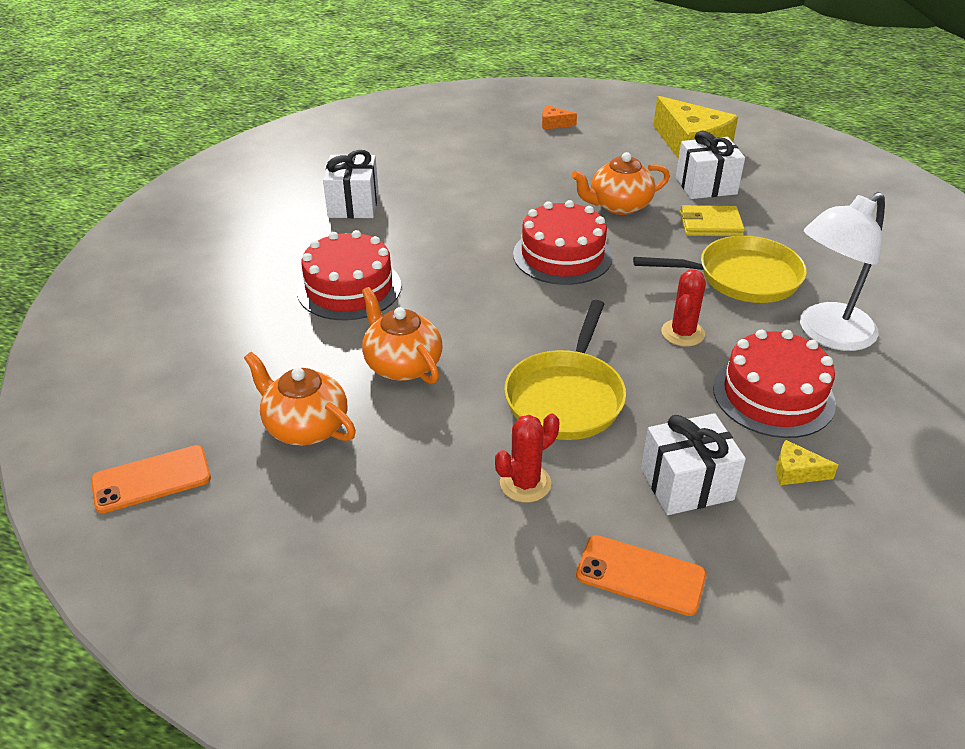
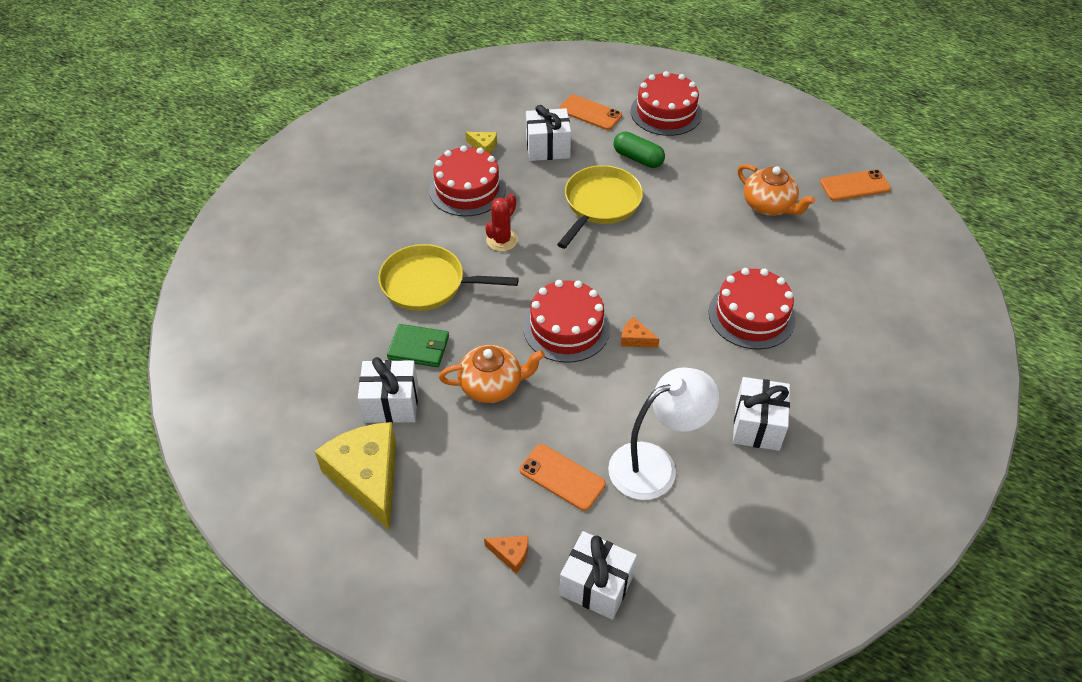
camera: 170 degrees left, 10 degrees up
orange teapot [362,287,442,384] -> none
red cactus [495,413,560,502] -> green capsule [613,132,665,168]
yellow wallet [680,205,745,236] -> green wallet [387,324,449,367]
white lamp [800,192,885,351] -> white lamp moved to [608,367,719,500]
none -> orange phone [520,444,606,511]
none -> white gift [560,531,637,620]
none -> orange cheese [621,317,659,348]
none -> red cake [631,71,702,136]

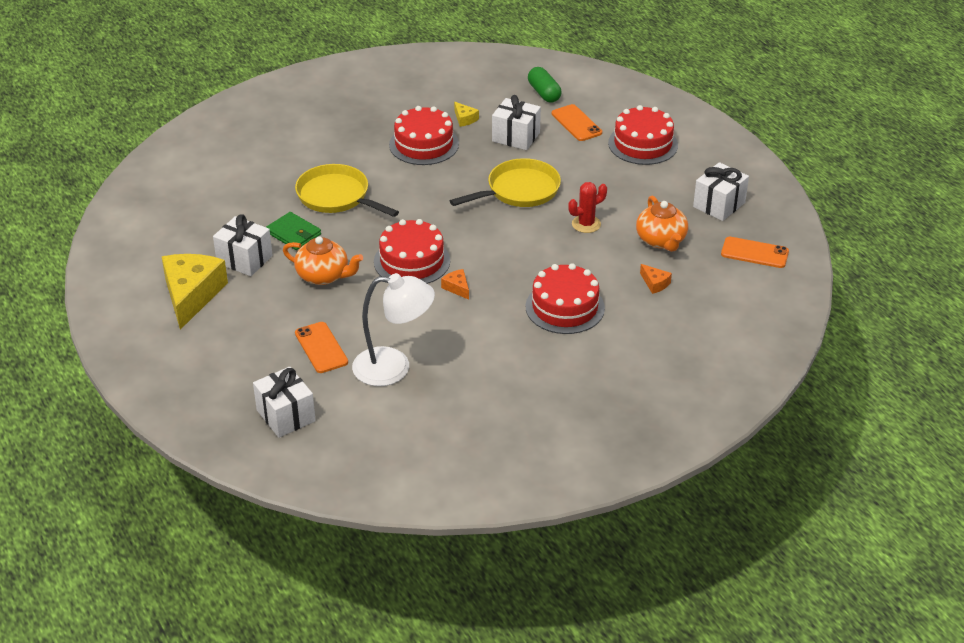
camera: 30 degrees right, 10 degrees down
orange cheese [484,536,528,573] -> orange cheese moved to [640,264,672,294]
red cactus [485,194,518,251] -> red cactus moved to [568,182,607,233]
green capsule [613,132,665,168] -> green capsule moved to [528,67,561,103]
white gift [733,377,790,451] -> white gift moved to [693,162,749,221]

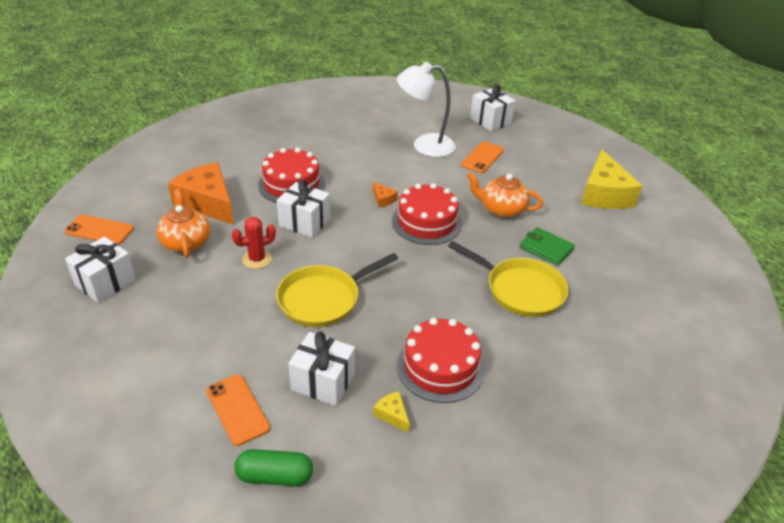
camera: 175 degrees right, 0 degrees up
white gift [213,214,273,276] -> white gift moved to [277,180,330,238]
orange phone [295,322,348,373] -> orange phone turned 60 degrees clockwise [461,141,504,173]
green capsule [528,67,561,103] -> green capsule turned 60 degrees counterclockwise [234,449,313,486]
red cake [608,105,678,165] -> none
orange cheese [640,264,672,294] -> orange cheese [168,162,234,225], size x2.41

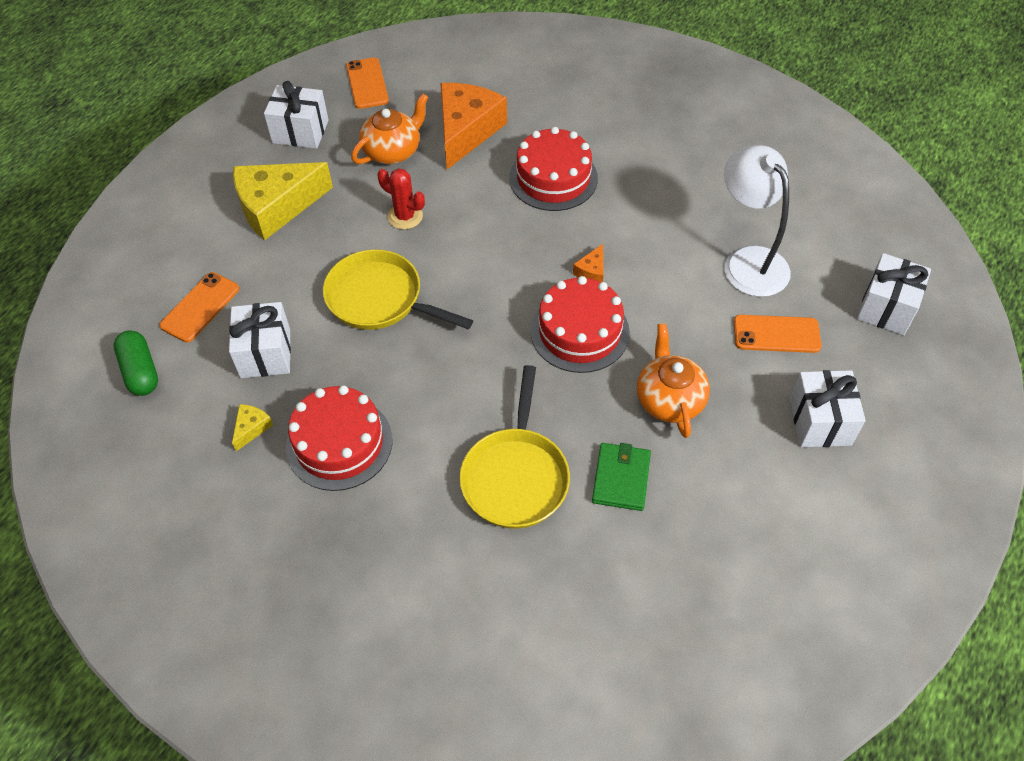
camera: 65 degrees right, 15 degrees up
white gift [277,180,330,238] -> white gift moved to [790,370,866,447]
yellow cheese [581,150,642,209] -> yellow cheese moved to [233,162,333,240]

